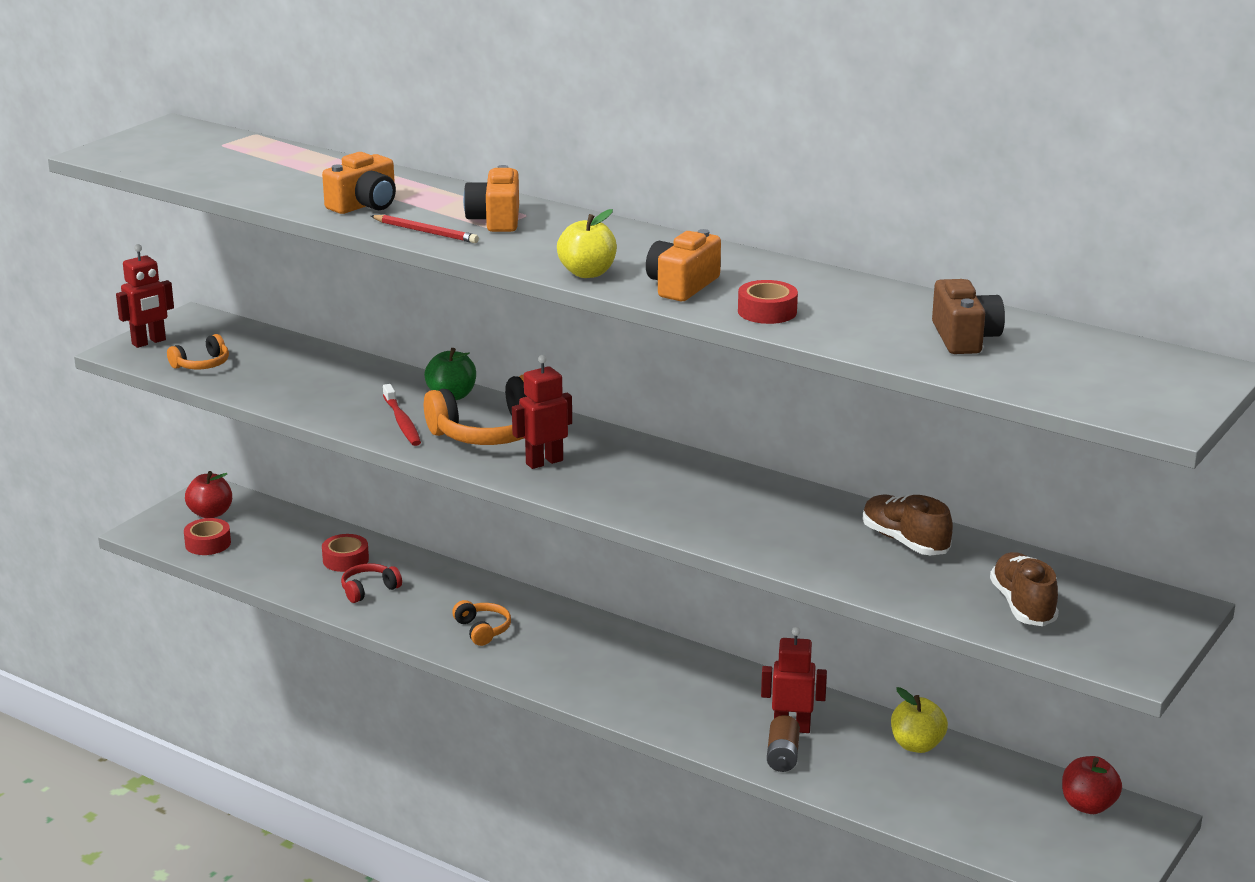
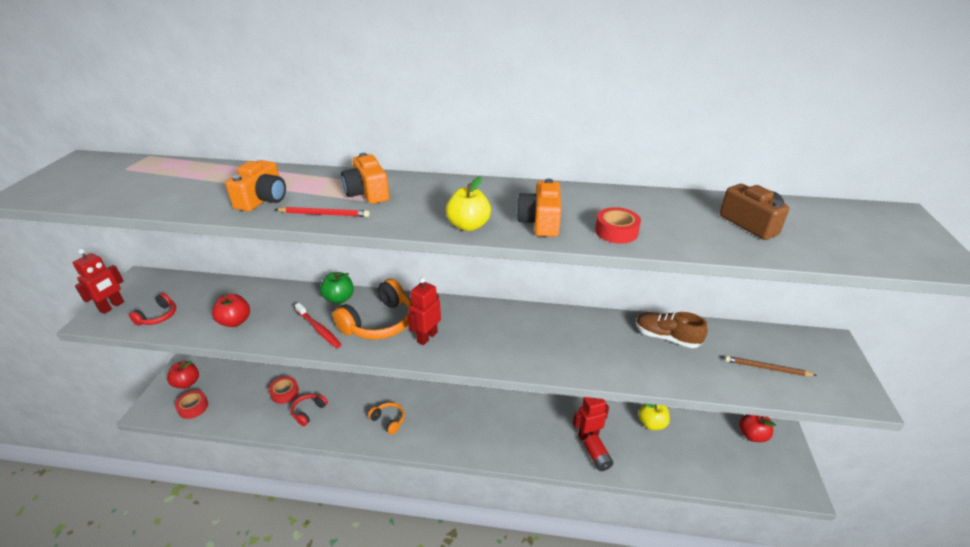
camera: 25 degrees left, 10 degrees up
orange headphones [167,334,229,369] -> red headphones [129,293,176,326]
brown battery [767,715,800,772] -> red battery [584,435,613,471]
brown shoe [990,552,1059,626] -> brown pencil [725,356,817,376]
none -> red apple [212,294,250,327]

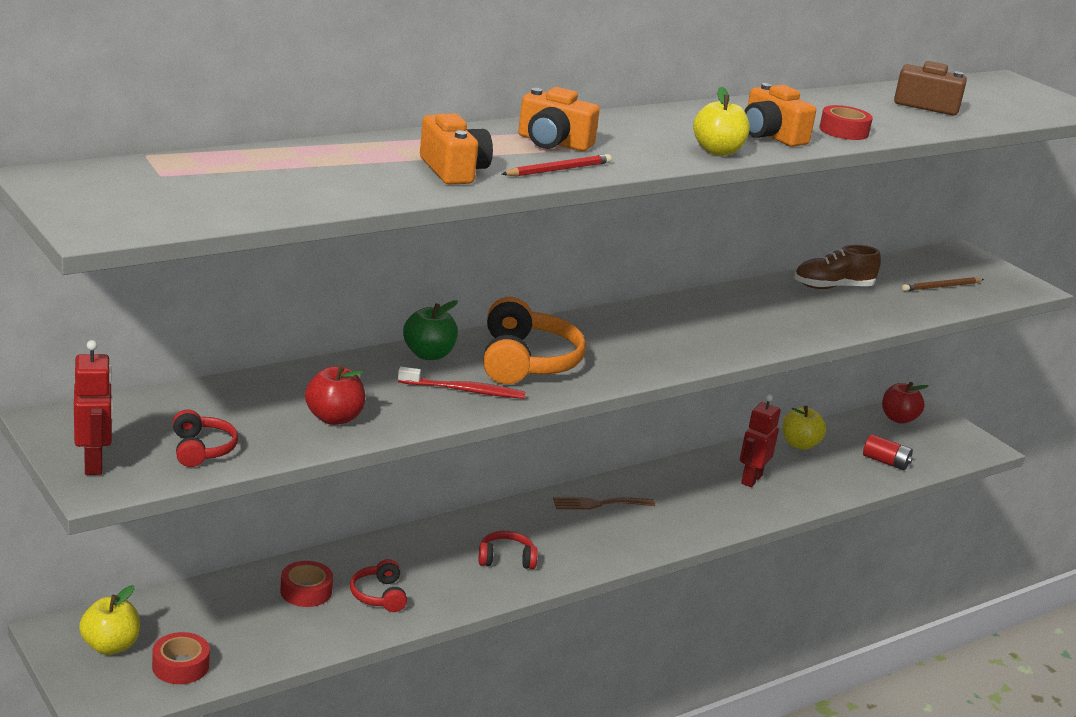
camera: 45 degrees left, 10 degrees down
red apple [167,361,199,389] -> yellow apple [79,585,140,655]
orange headphones [368,402,405,435] -> red headphones [479,531,538,569]
red robot [407,277,441,345] -> none
red battery [584,435,613,471] -> red battery moved to [863,434,913,470]
none -> brown fork [553,497,655,509]

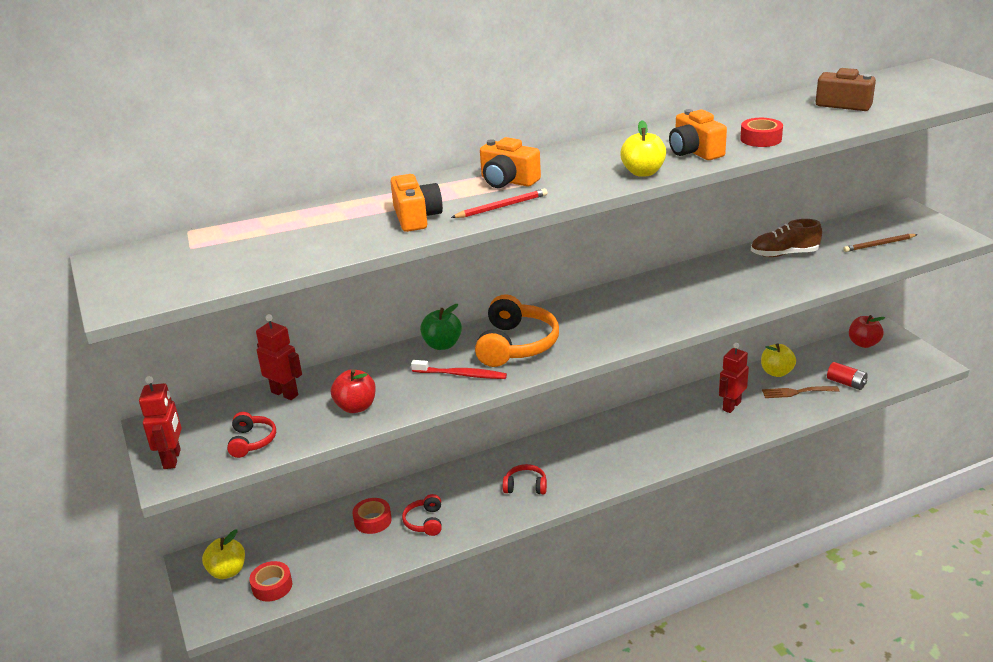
camera: 15 degrees right, 5 degrees up
brown fork [553,497,655,509] -> brown fork moved to [762,386,839,398]
none -> red robot [256,314,302,400]

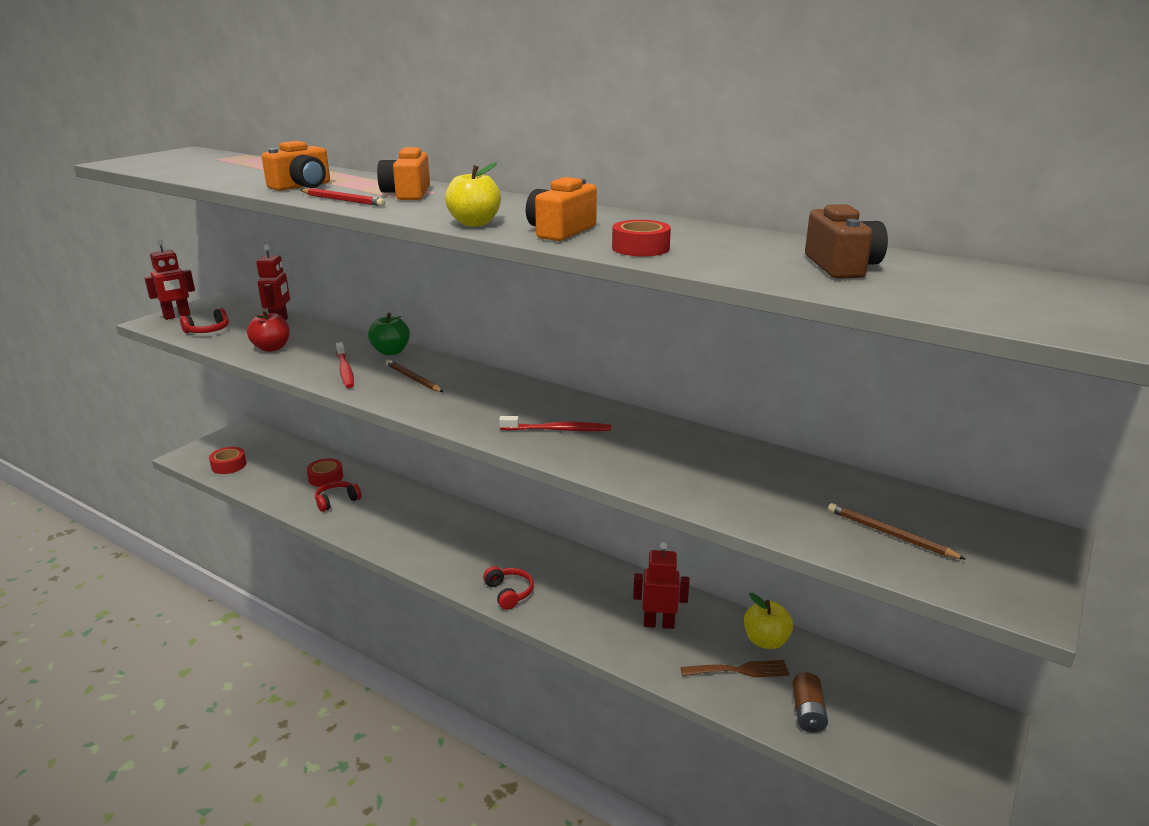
camera: 55 degrees right, 5 degrees down
yellow apple [202,530,245,579] -> none
orange headphones [475,294,559,367] -> brown pencil [386,360,443,392]
red headphones [503,464,547,494] -> red headphones moved to [483,566,534,610]
brown shoe [751,219,822,257] -> none
brown fork [762,386,839,398] -> brown fork turned 120 degrees clockwise [680,660,790,677]
red battery [827,362,868,390] -> brown battery [792,672,828,733]
red apple [849,315,885,348] -> none
none -> red toothbrush [499,416,611,431]

